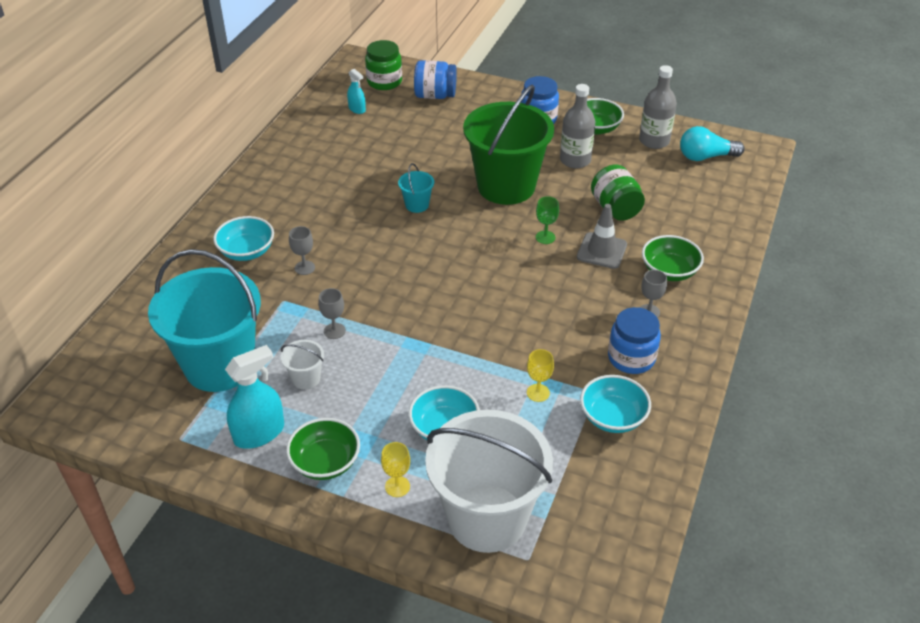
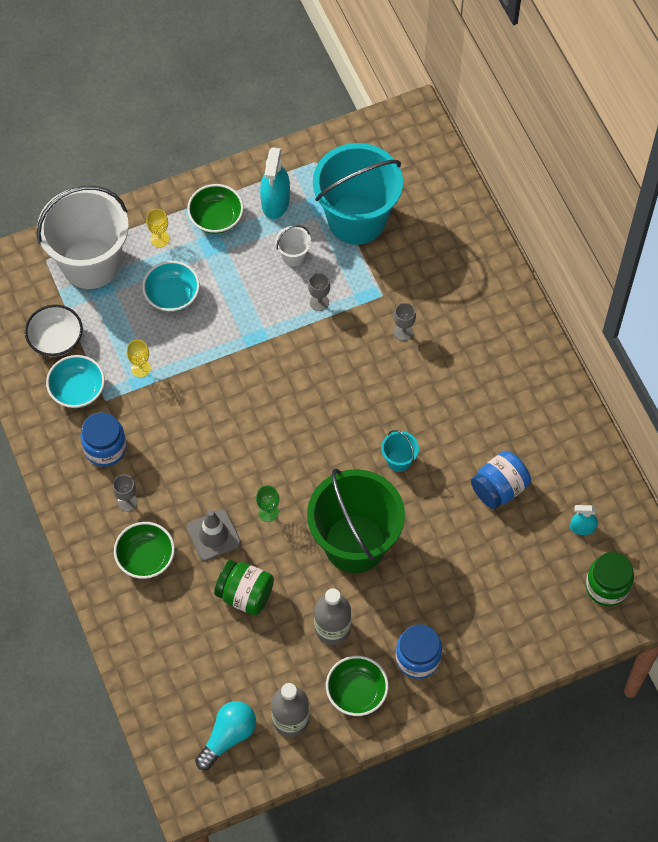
camera: 135 degrees right, 20 degrees up
turquoise bowl [213,216,274,261] -> none
blue jar [414,60,457,99] -> blue jar moved to [471,451,531,509]
none -> white bowl [25,305,83,357]

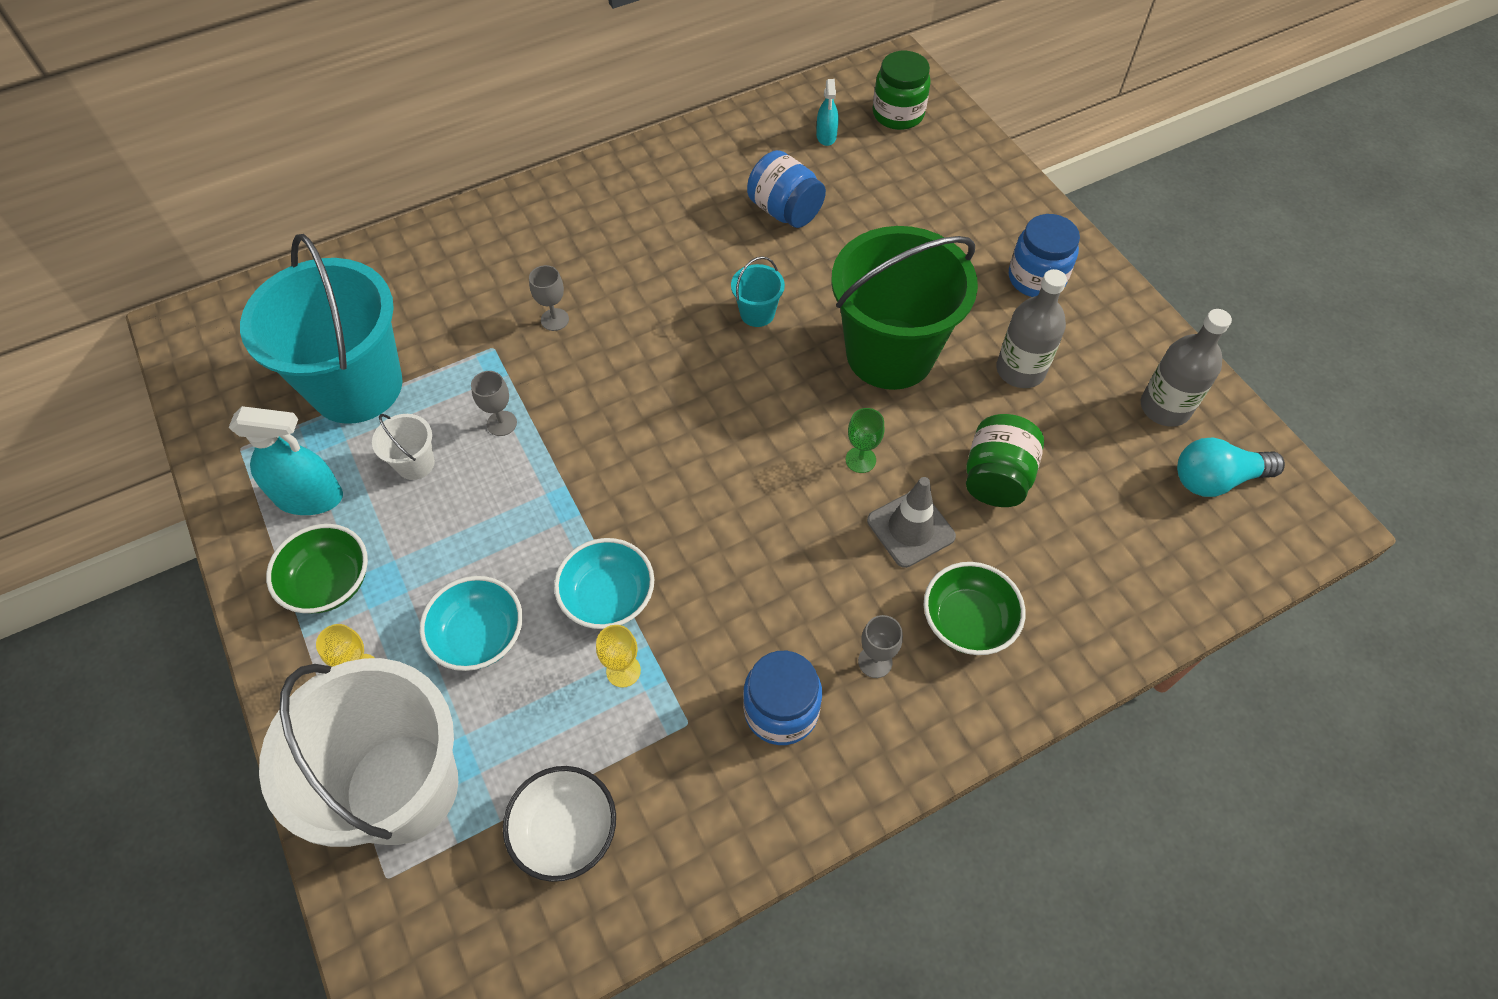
camera: 95 degrees left, 5 degrees down
turquoise bowl [46,355,105,408] -> turquoise bowl moved to [554,538,654,629]
turquoise light bulb [195,701,256,770] -> turquoise light bulb turned 45 degrees counterclockwise [1177,437,1285,497]
green bowl [326,656,389,716] -> none

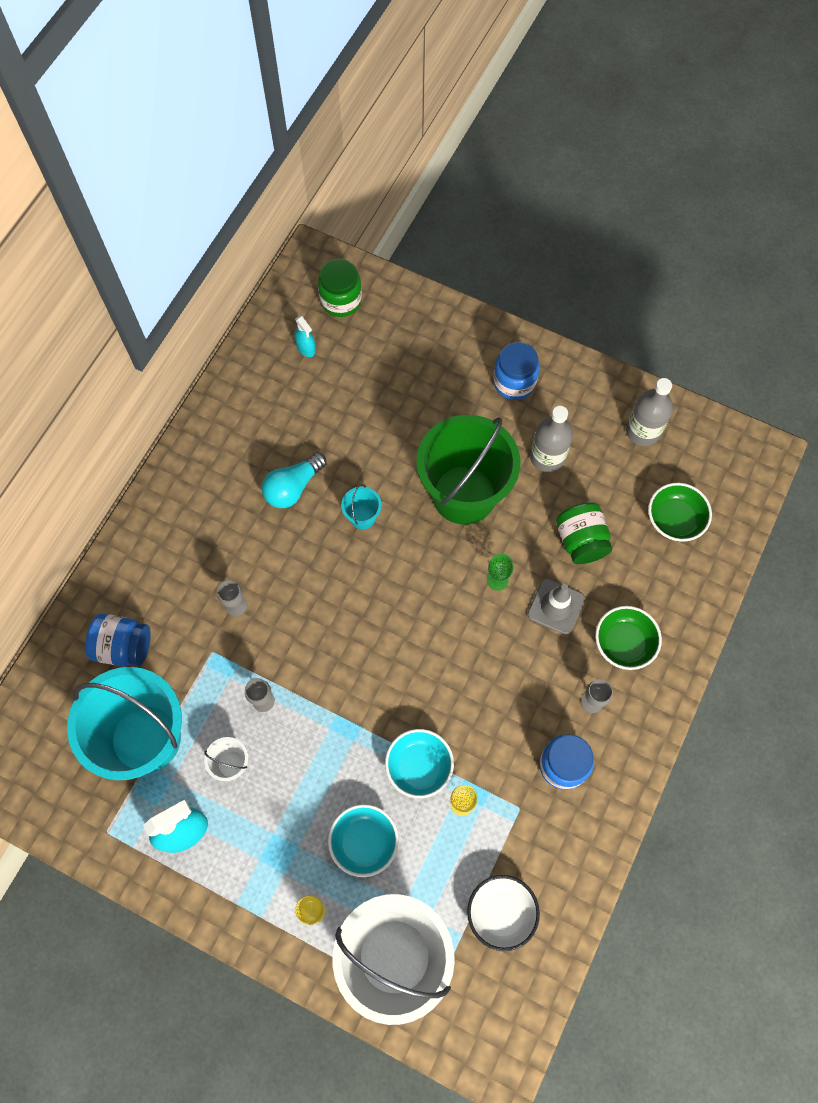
camera: 35 degrees left, 10 degrees up
green bowl [266,524,368,613] -> green bowl moved to [648,483,712,542]
blue jar [747,150,826,228] -> blue jar moved to [85,613,151,667]
turquoise light bulb [1177,437,1285,497] -> turquoise light bulb moved to [262,452,327,508]

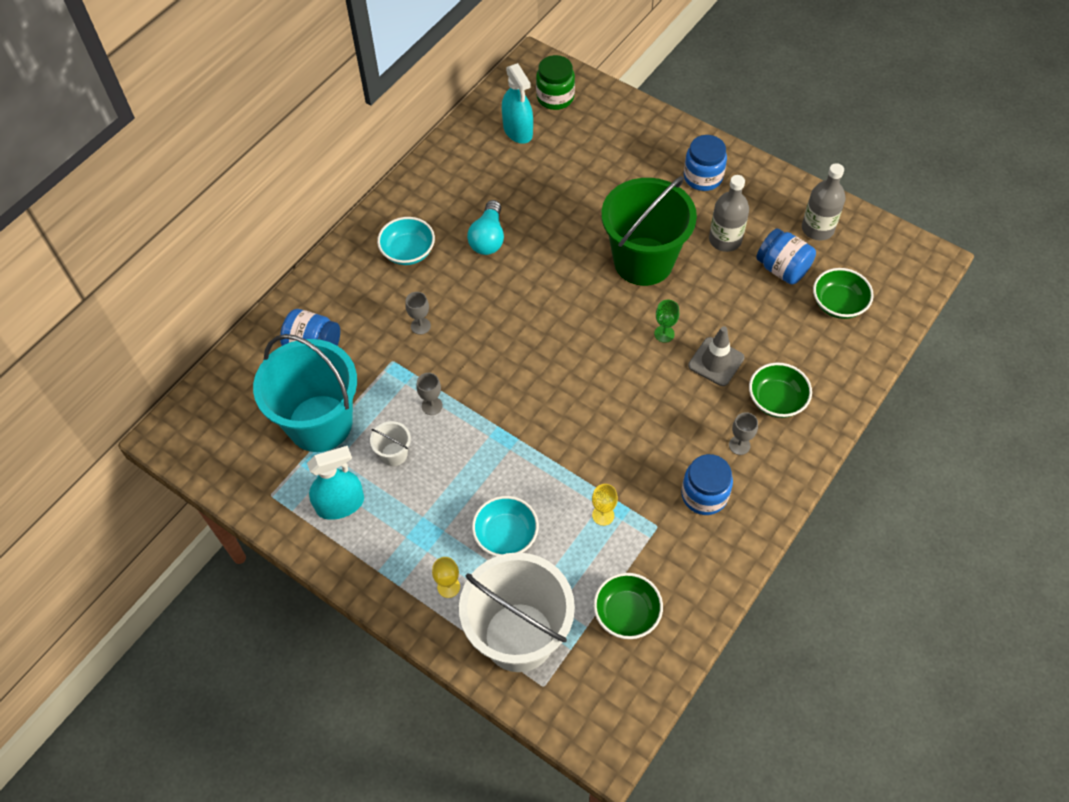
camera: 10 degrees right, 10 degrees down
turquoise light bulb [262,452,327,508] -> turquoise light bulb turned 45 degrees counterclockwise [467,200,504,255]
turquoise spray bottle [294,316,316,357] -> turquoise spray bottle [502,63,533,144], size x1.79
turquoise bucket [341,484,382,529] -> none
turquoise bowl [385,729,454,798] -> turquoise bowl moved to [377,217,435,265]
white bowl [467,875,540,951] -> green bowl [593,573,663,639]
green jar [556,502,612,564] -> none
none -> blue jar [756,228,816,285]

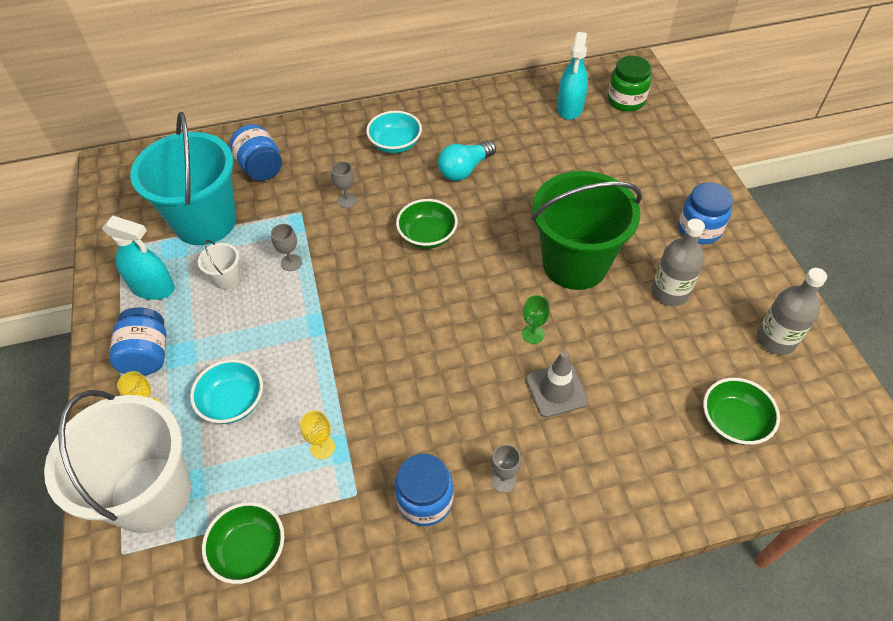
camera: 40 degrees right, 5 degrees down
green bowl [749,362,812,418] -> green bowl moved to [396,199,458,249]
blue jar [756,228,816,285] -> blue jar moved to [109,307,166,376]

